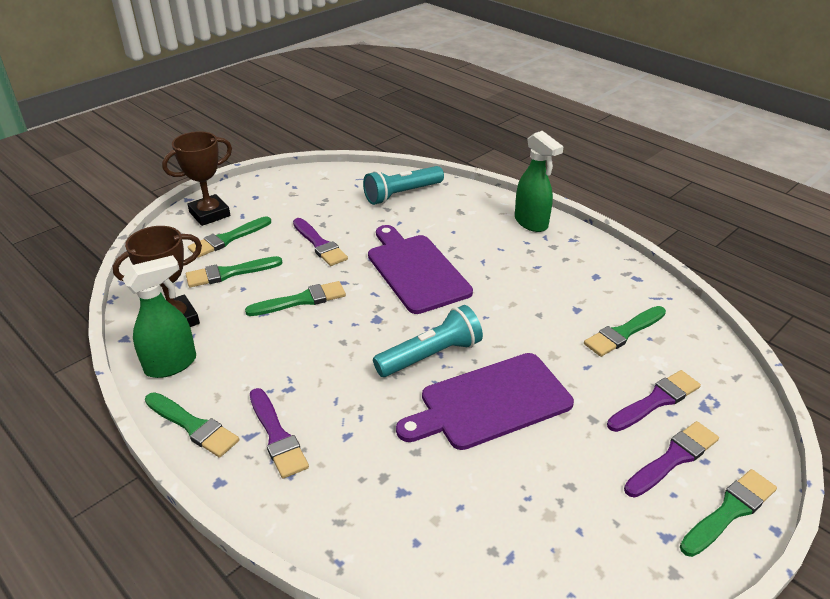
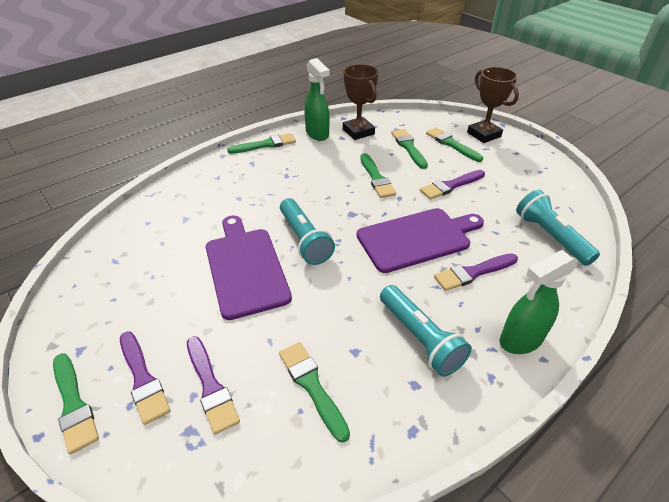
camera: 95 degrees right, 5 degrees up
green brush [145,392,239,458] -> green brush turned 150 degrees counterclockwise [227,133,296,154]
purple brush [250,388,309,478] -> purple brush moved to [434,253,518,291]
none -> turquoise flashlight [380,285,472,377]

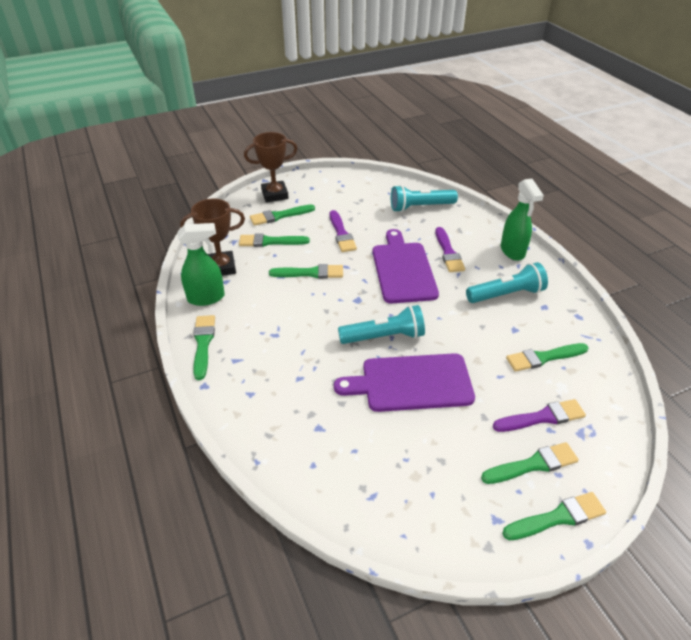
camera: 75 degrees left, 0 degrees up
purple brush [120,331,171,425] -> green brush [481,442,579,484]

